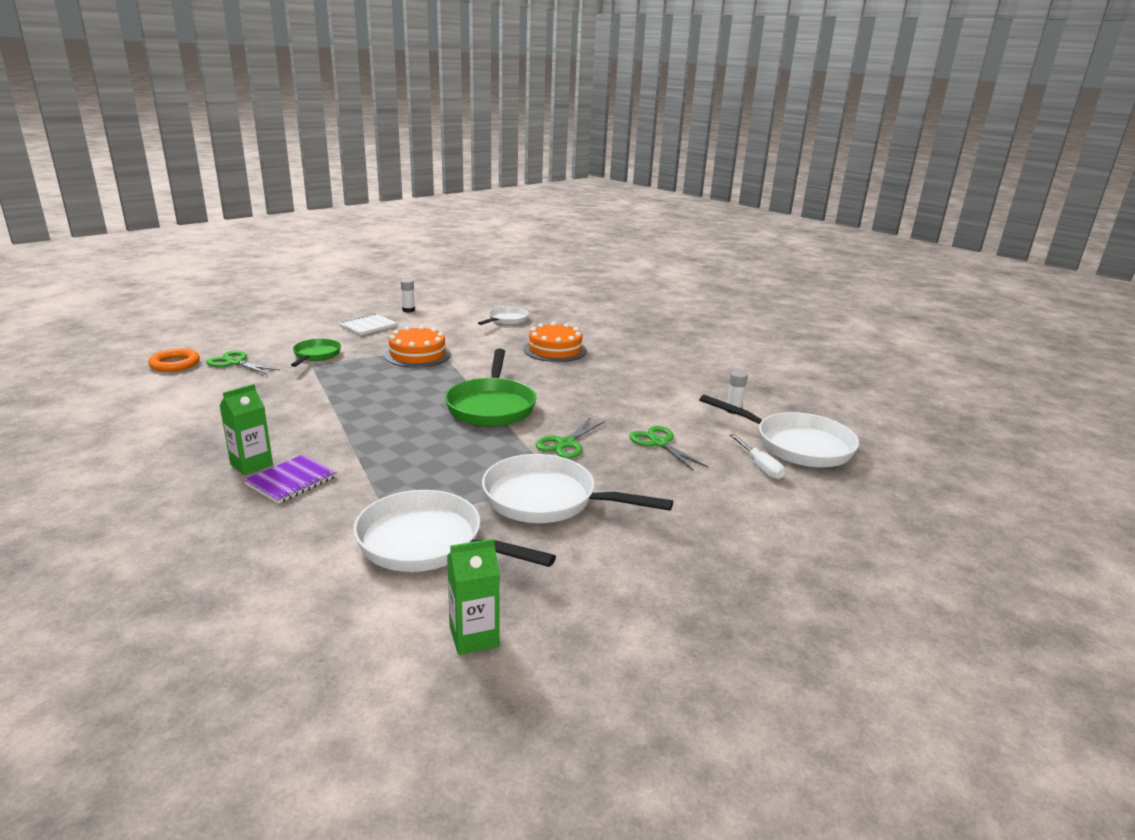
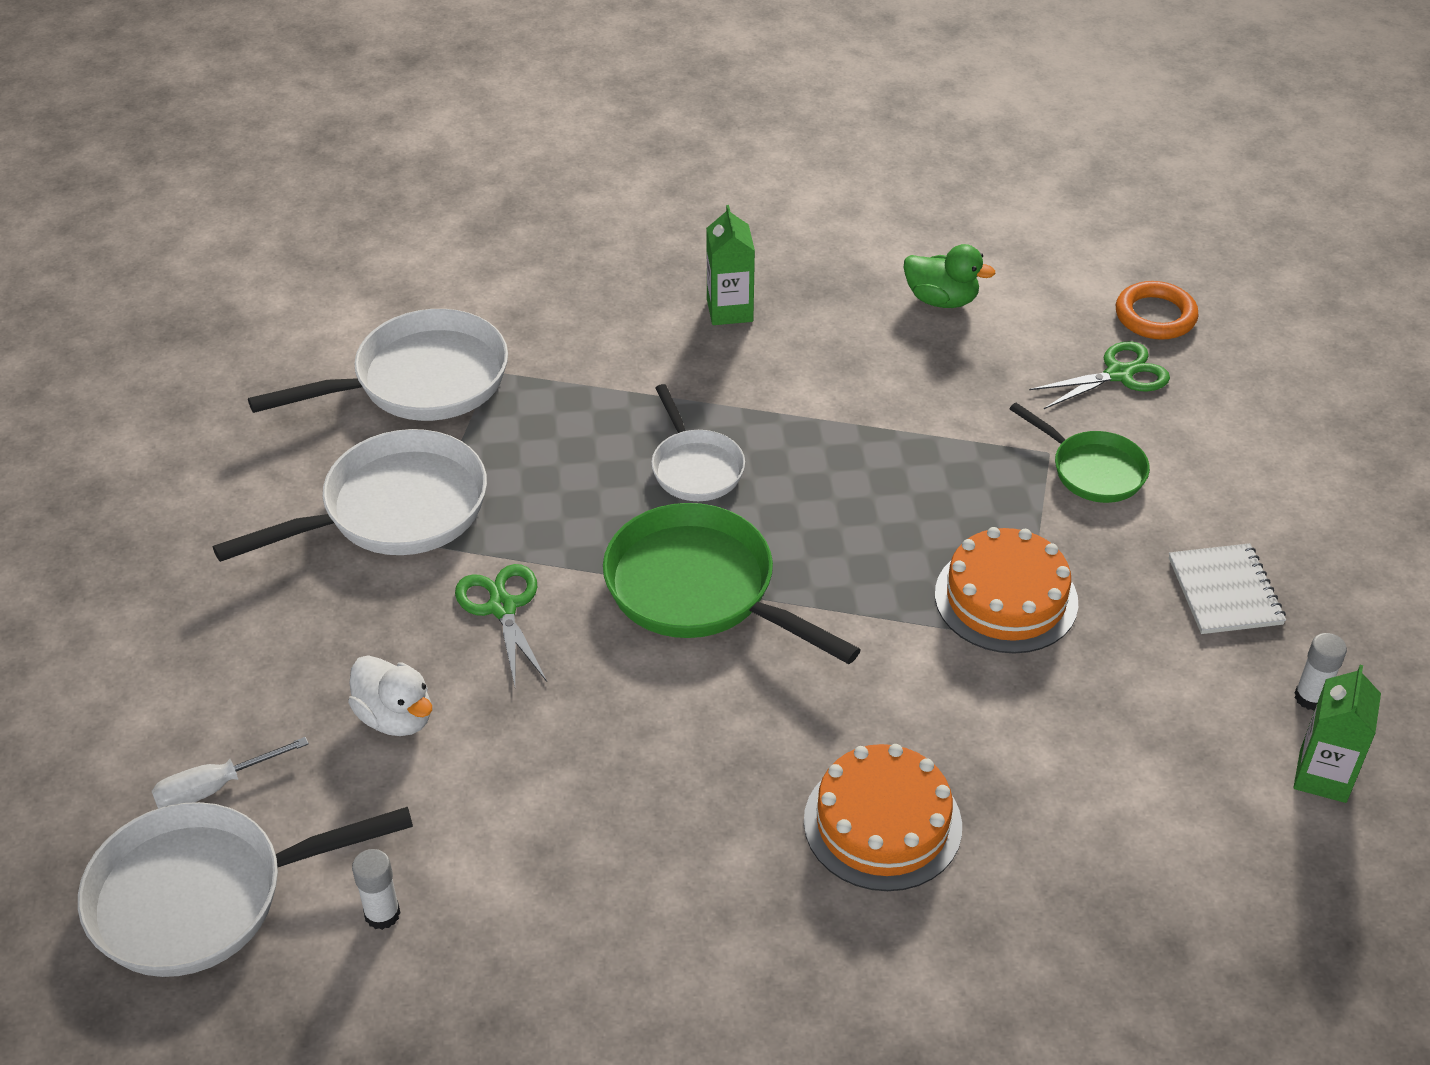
camera: 130 degrees right, 20 degrees up
purple notebook [244,454,337,504] -> none
green carton [447,538,500,655] -> green carton moved to [1293,665,1381,803]
white pan [478,307,529,325] -> white pan moved to [651,384,745,501]
green scissors [629,426,708,471] -> white duck [348,655,432,736]
white screwdriver [730,434,785,480] -> white screwdriver turned 45 degrees counterclockwise [152,737,309,809]
none -> green duck [904,244,995,308]

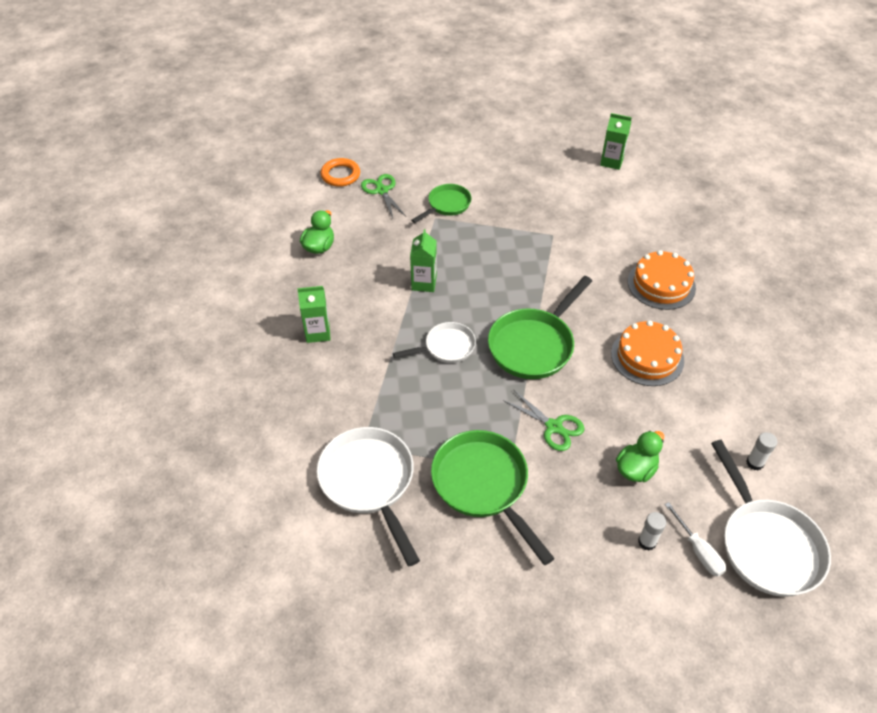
camera: 90 degrees left, 5 degrees up
white pan [213,429,487,562] -> green pan [431,430,555,565]
white duck [348,655,432,736] -> green duck [616,431,664,482]
green scissors [455,564,547,686] -> green scissors turned 120 degrees counterclockwise [503,389,585,451]
orange cake [935,527,1078,654] -> orange cake moved to [611,320,684,386]
white notebook [1169,543,1286,634] -> none
white glue stick [1295,633,1347,711] -> white glue stick moved to [638,512,666,551]
none -> green carton [410,229,437,292]

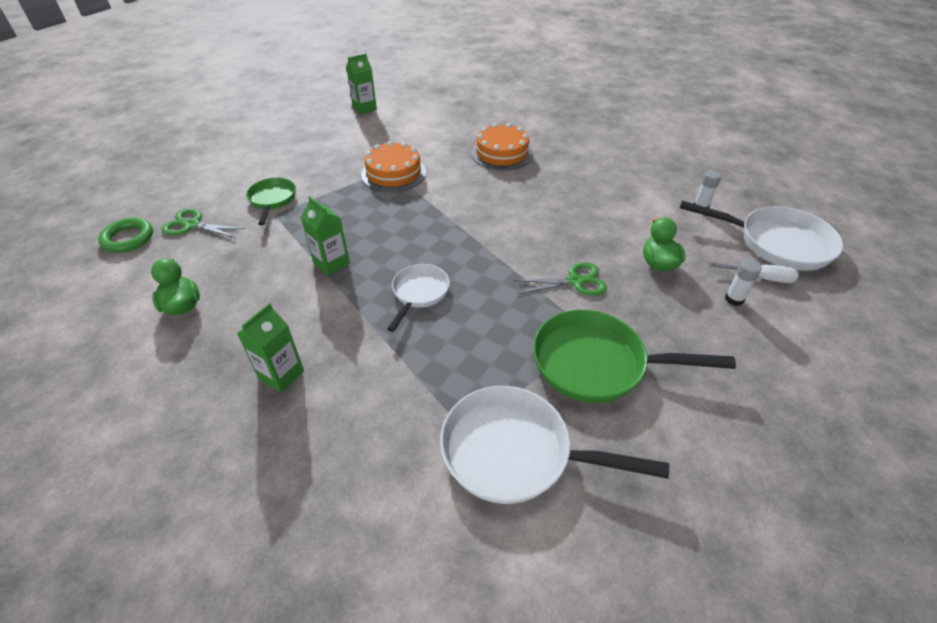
camera: 50 degrees left, 5 degrees down
orange ring [321,158,360,187] -> green ring [98,218,153,253]
green pan [488,276,592,379] -> none
orange cake [611,320,684,386] -> orange cake moved to [361,141,426,192]

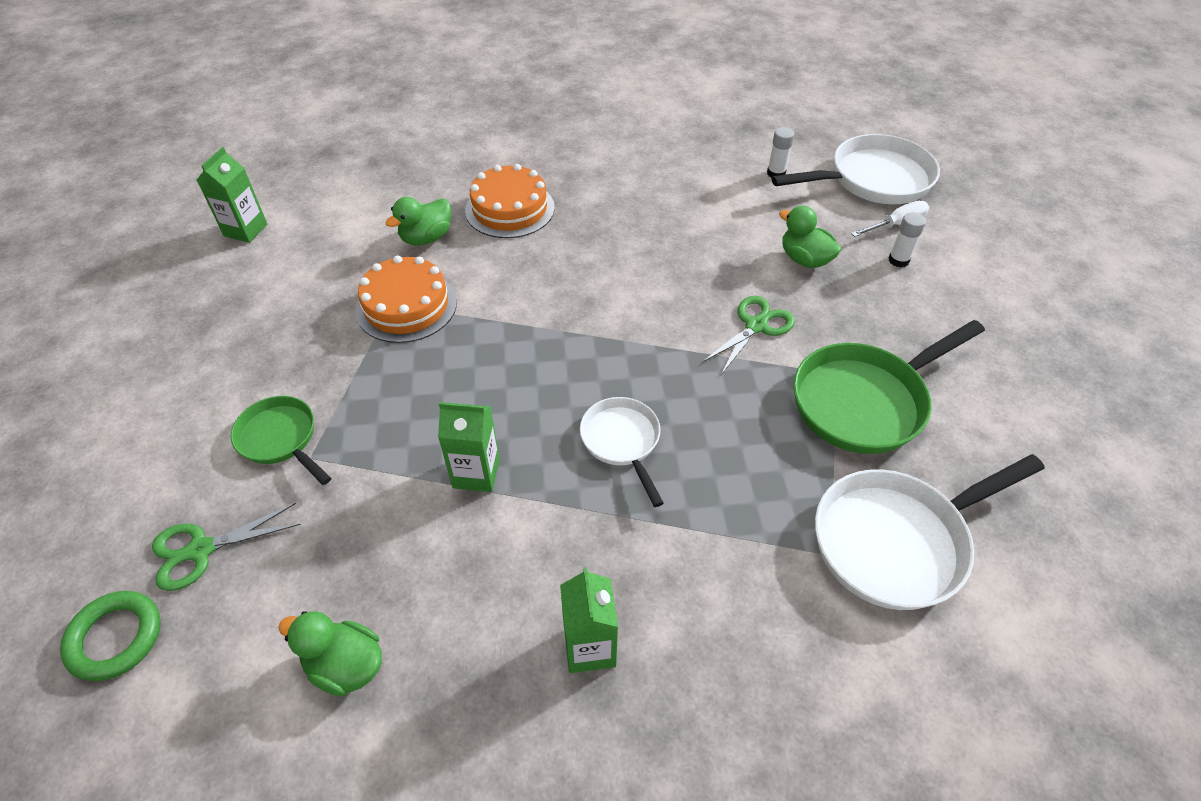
camera: 40 degrees left, 5 degrees up
none -> green duck [385,197,451,245]

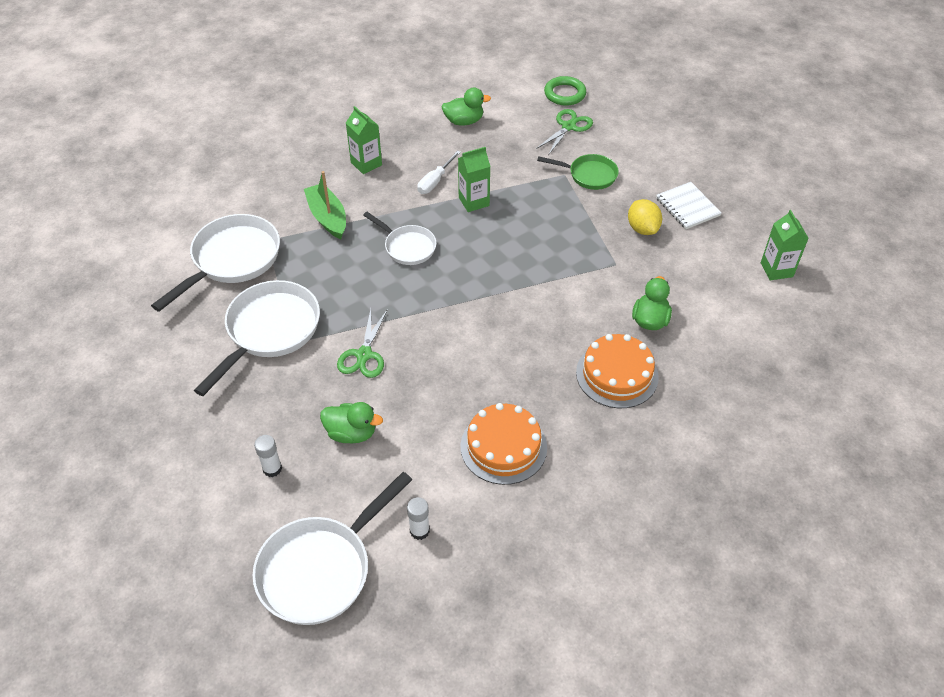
camera: 150 degrees right, 0 degrees up
orange cake [355,255,457,343] -> orange cake moved to [461,403,547,485]
green pan [793,320,985,454] -> white pan [194,280,320,396]
white screwdriver [851,201,929,237] -> white screwdriver moved to [417,150,461,194]
none -> green boat [304,171,346,239]
none -> yellow lemon [628,199,662,235]
none -> white notebook [656,182,722,229]

